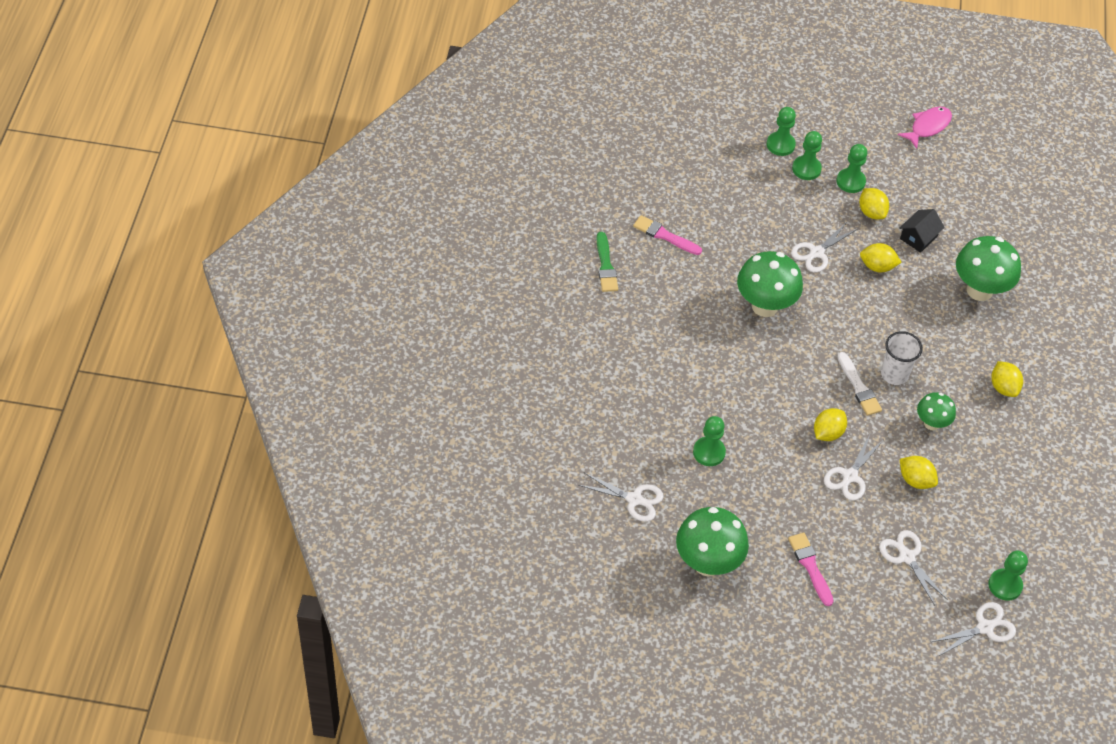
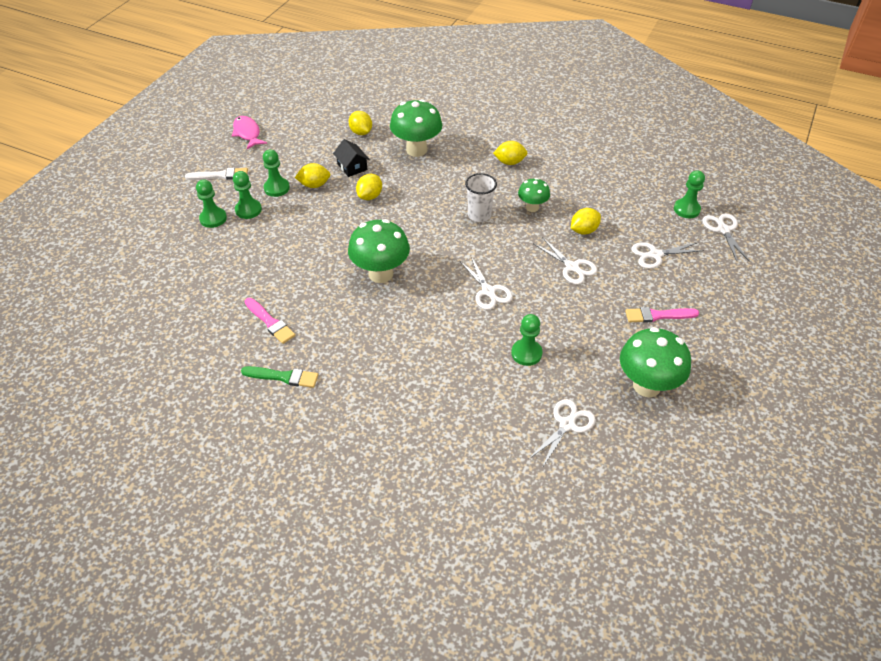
camera: 70 degrees left, 5 degrees down
pink brush [633,215,702,255] -> pink brush turned 90 degrees counterclockwise [244,298,295,344]
white scissors [791,222,858,272] -> white scissors moved to [460,256,513,310]
yellow lemon [814,408,847,441] -> yellow lemon moved to [349,111,372,135]
white brush [837,352,882,416] -> white brush moved to [185,168,248,180]

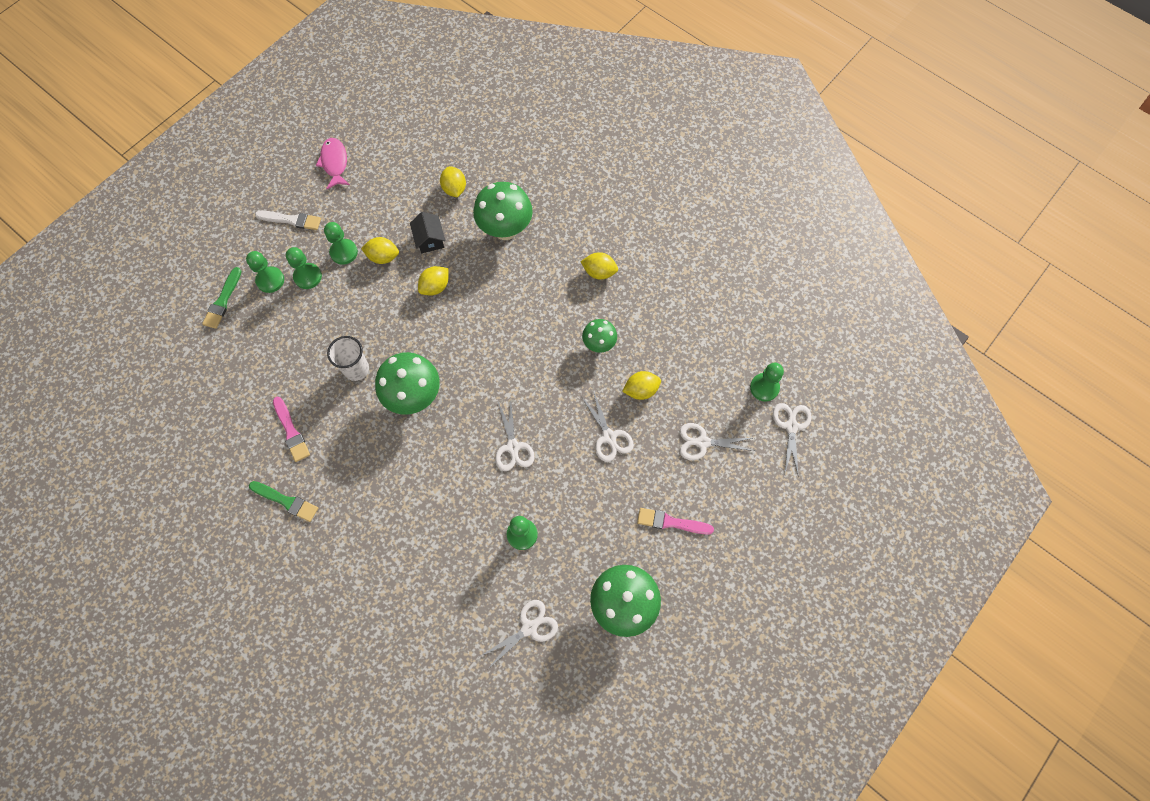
camera: 15 degrees right, 20 degrees up
white cup [465,173,497,222] -> white cup moved to [327,336,369,381]
none -> green brush [202,267,242,329]

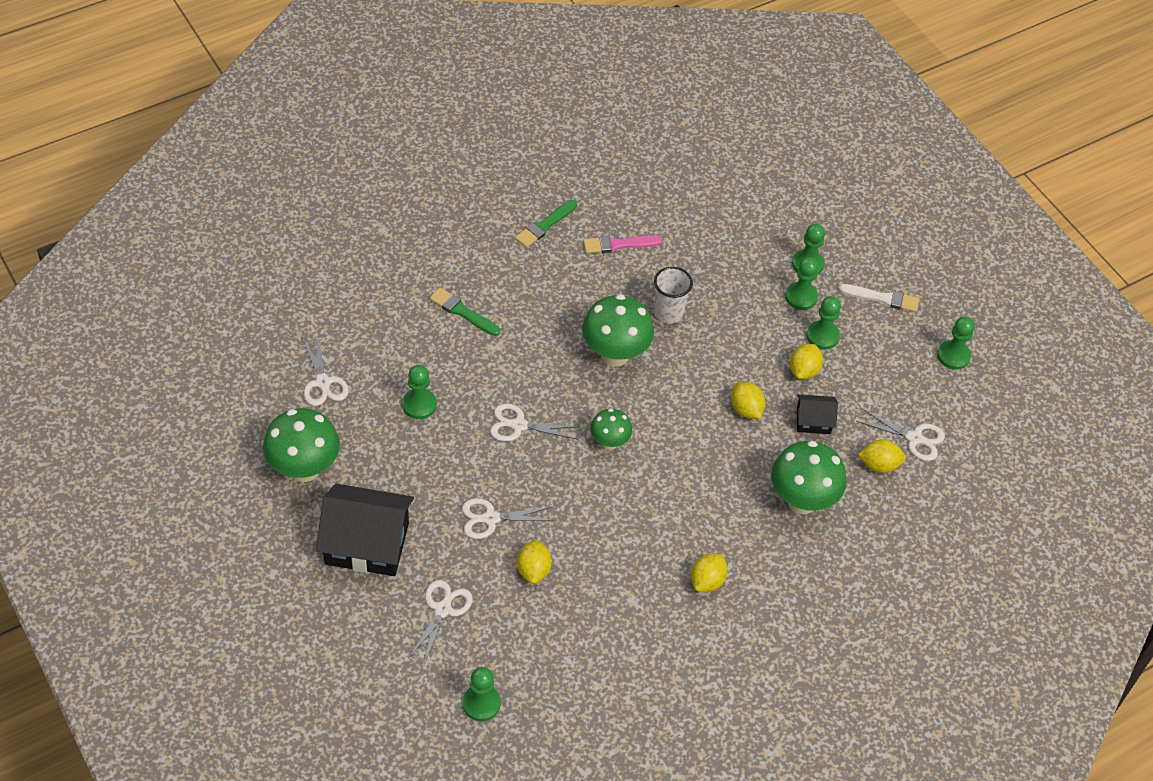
camera: 105 degrees right, 15 degrees down
green brush [202,267,242,329] -> green brush moved to [429,287,500,336]
white brush [255,210,321,230] -> white brush turned 105 degrees counterclockwise [839,284,919,312]
pink fish [316,138,350,189] -> green pawn [937,317,975,370]
green mushroom [582,319,617,353] -> green mushroom moved to [590,408,632,450]
pink brush [637,508,714,535] -> black house [316,484,414,576]
white scissors [773,403,812,477] -> white scissors moved to [857,409,945,461]

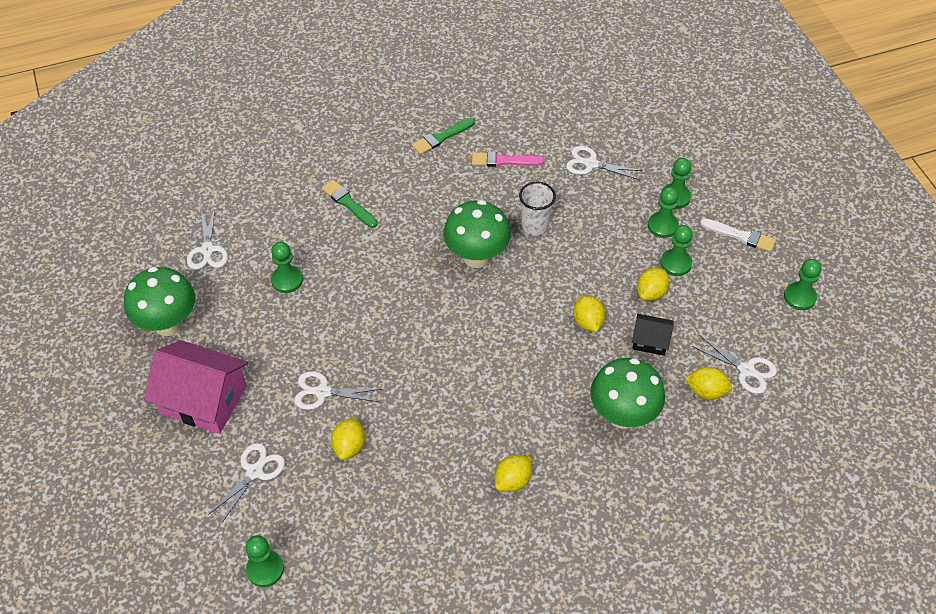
camera: 15 degrees right, 0 degrees up
black house [316,484,414,576] -> pink house [144,340,248,434]
white scissors [490,403,580,442] -> white scissors moved to [566,146,643,180]
green mushroom [590,408,632,450] -> none

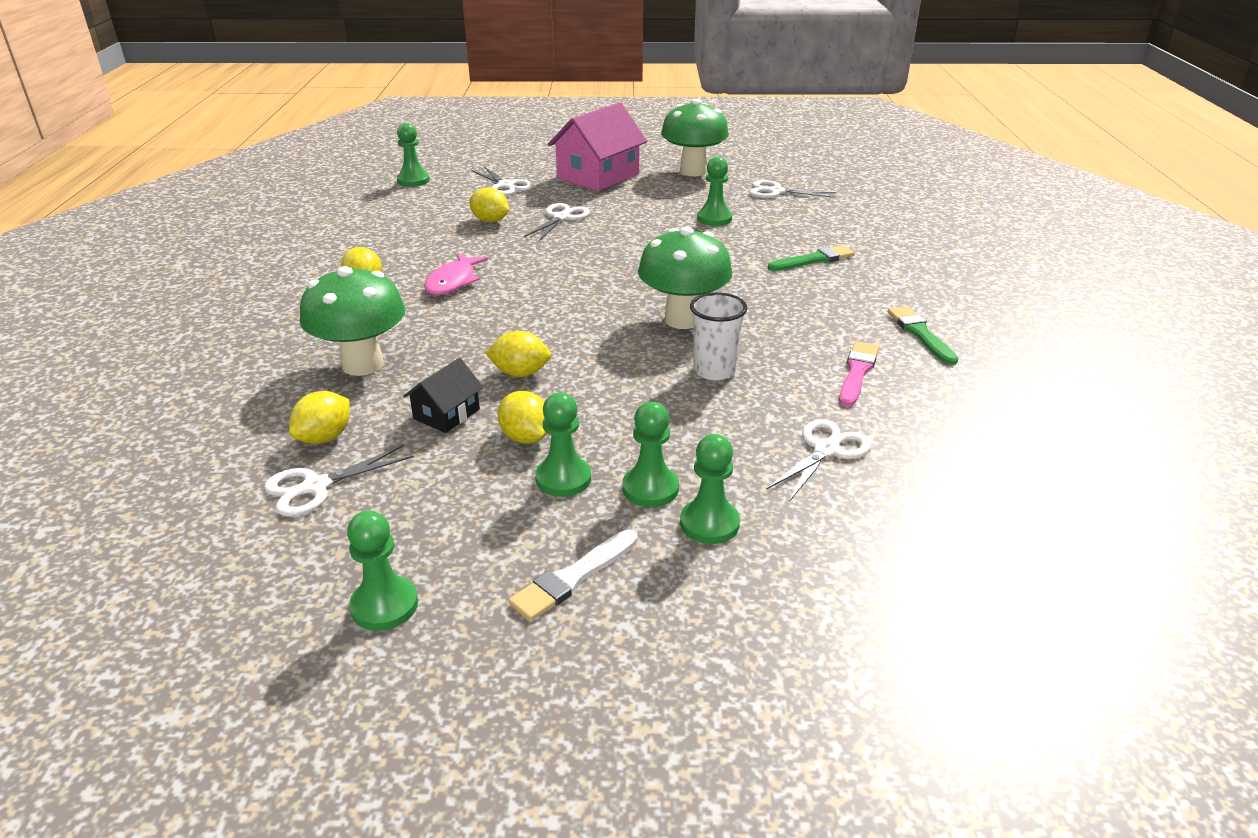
camera: 110 degrees right, 20 degrees down
none -> pink fish [424,253,488,295]

